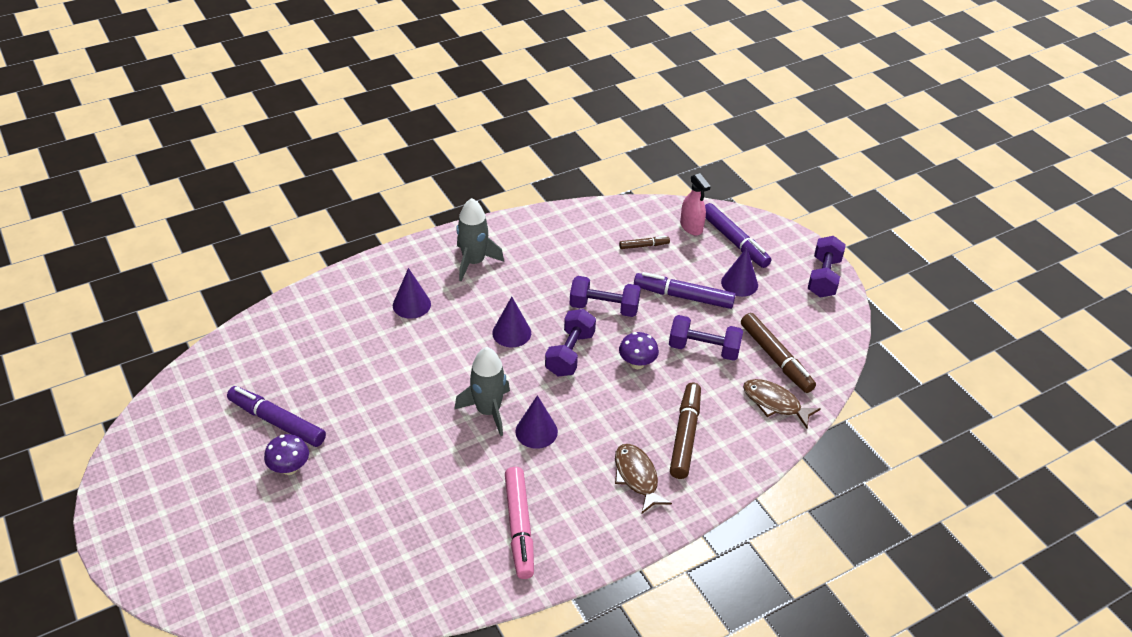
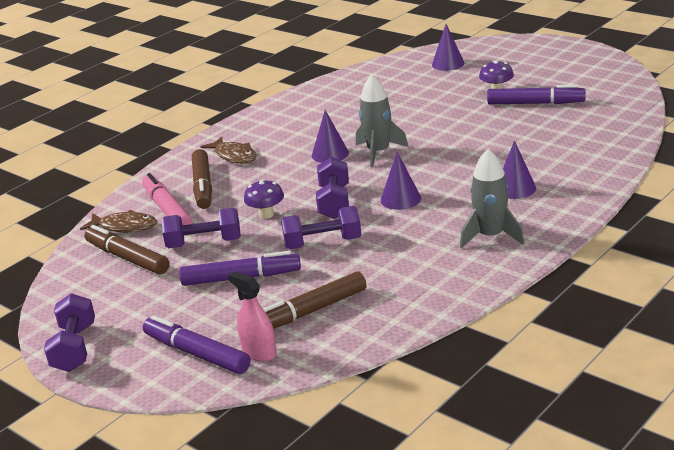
camera: 165 degrees right, 15 degrees down
pink marker [505,467,534,579] -> pink marker moved to [142,173,192,225]
brown marker [619,236,670,249] -> brown marker [263,271,367,329], size x1.90
purple cone [721,248,758,297] -> purple cone moved to [432,24,464,71]

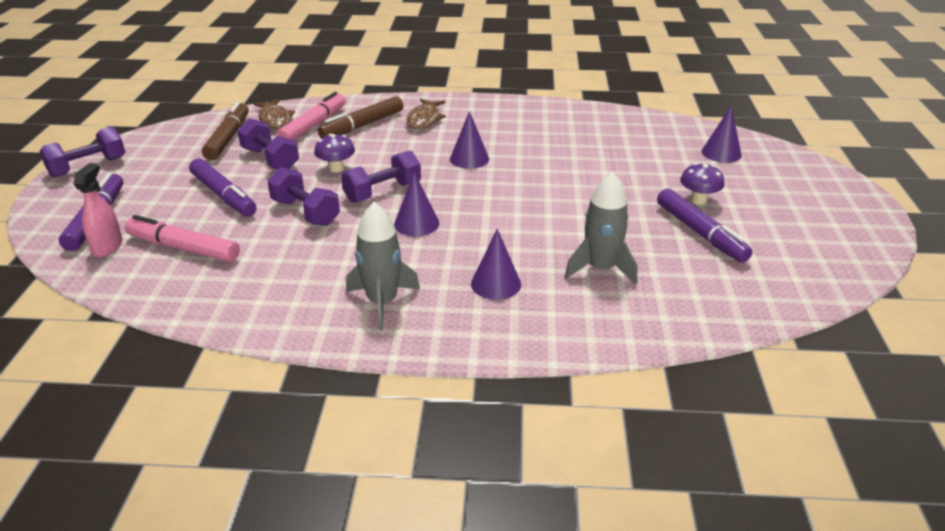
camera: 50 degrees right, 5 degrees up
brown marker [263,271,367,329] -> pink marker [125,215,240,262]
grey rocket [356,74,408,167] -> grey rocket moved to [565,171,638,284]

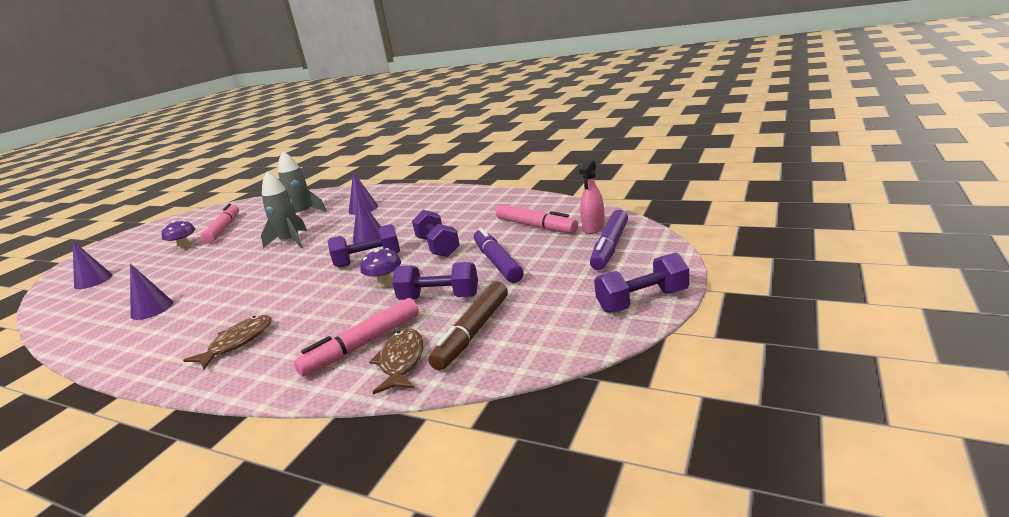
camera: 155 degrees left, 10 degrees down
purple dumbbell [237,118,299,169] -> purple dumbbell turned 60 degrees counterclockwise [392,262,478,300]
brown marker [318,96,403,138] -> none
grey rocket [346,202,420,330] -> grey rocket moved to [261,172,307,248]
purple cone [450,111,489,169] -> purple cone moved to [130,264,173,320]
purple marker [657,188,753,263] -> pink marker [200,203,239,244]

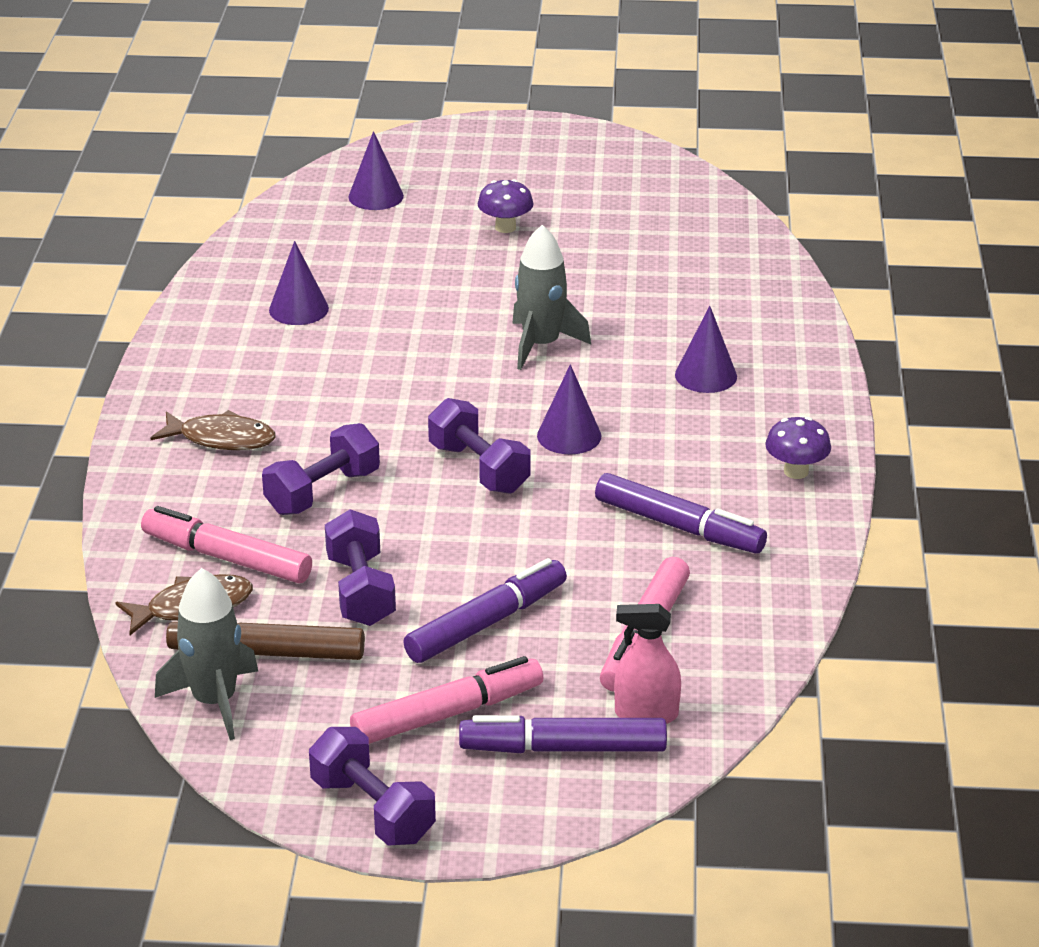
camera: 65 degrees right, 10 degrees up
pink marker [200,203,239,244] -> pink marker moved to [350,656,543,744]
grey rocket [278,151,326,212] -> grey rocket moved to [155,568,258,740]
purple mushroom [360,248,401,287] -> purple mushroom moved to [765,417,831,479]
purple dumbbell [412,210,460,257] -> purple dumbbell moved to [262,423,380,515]
none -> purple marker [595,473,767,553]

